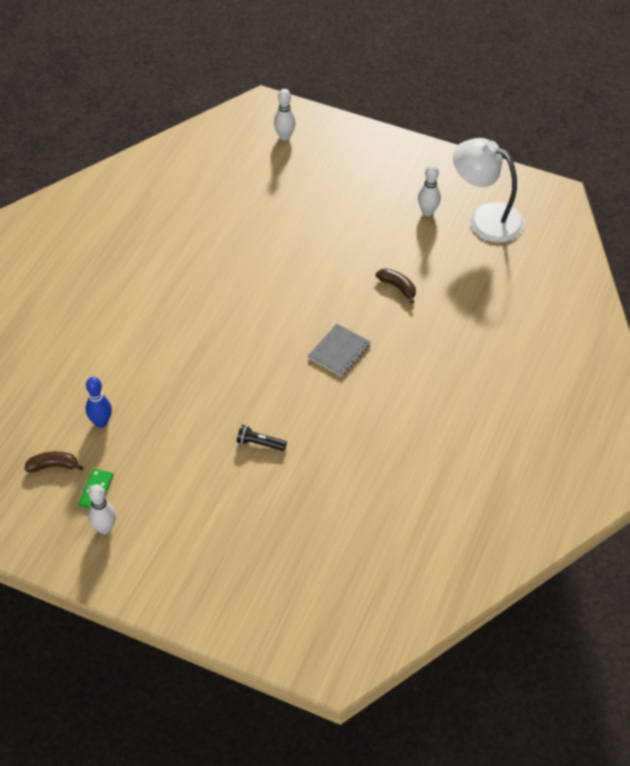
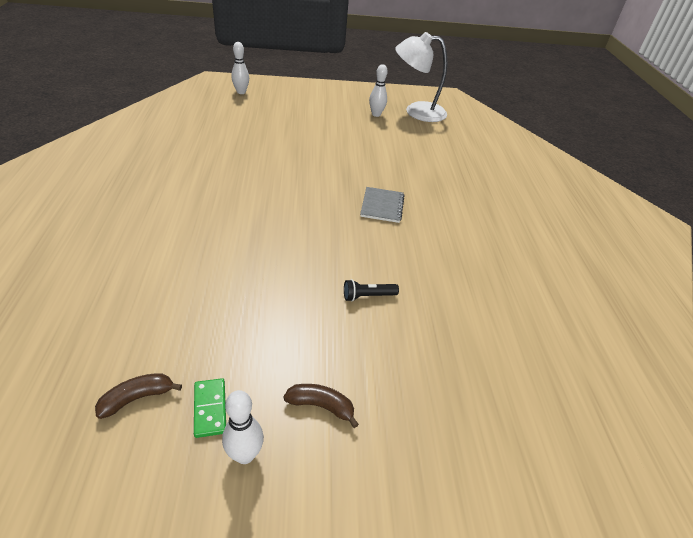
camera: 30 degrees left, 10 degrees down
blue bowling pin [86,377,112,428] -> none
brown banana [376,268,416,304] -> brown banana moved to [284,384,359,428]

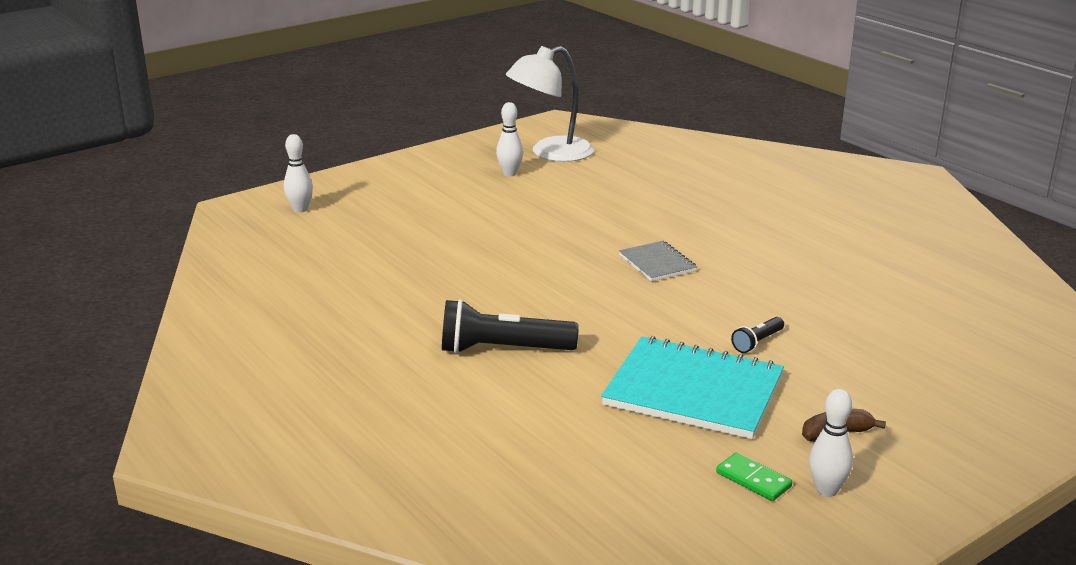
camera: 30 degrees left, 15 degrees down
brown banana [95,373,182,419] -> none
none -> black flashlight [442,299,579,354]
none -> turquoise notebook [601,336,784,439]

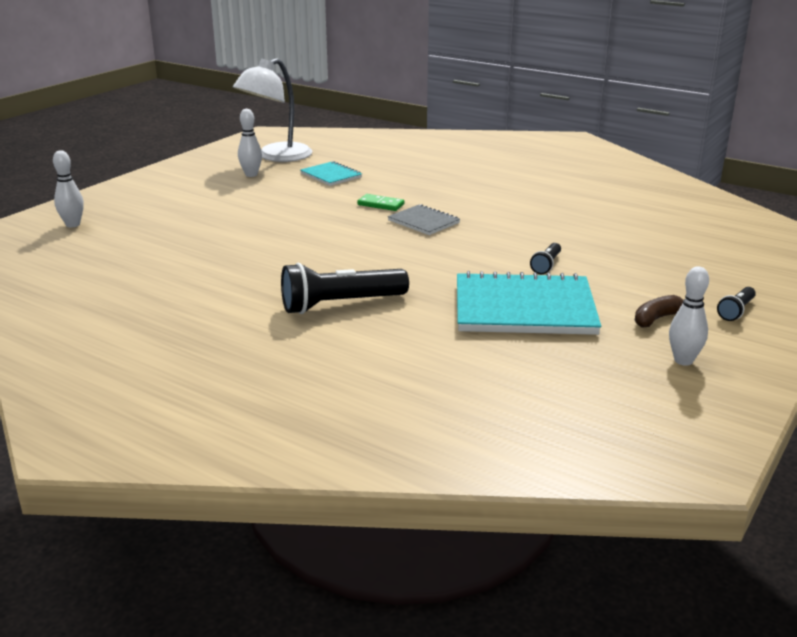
camera: 20 degrees left, 0 degrees up
green domino [716,453,792,501] -> green domino moved to [357,194,404,211]
none -> turquoise notebook [301,161,362,186]
none -> black flashlight [717,287,756,321]

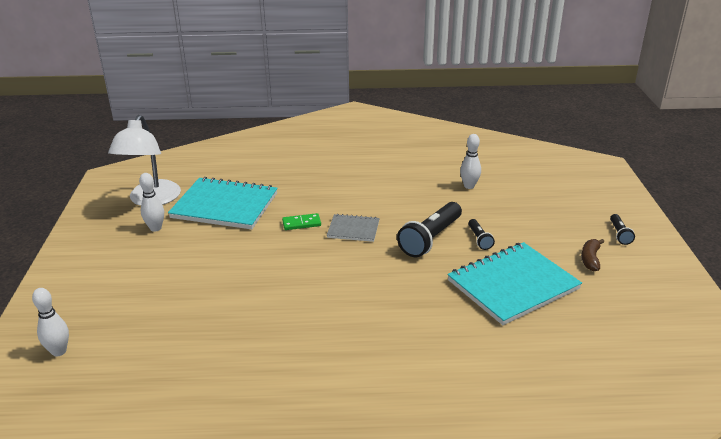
camera: 35 degrees left, 5 degrees up
black flashlight [281,263,409,314] -> black flashlight moved to [397,202,462,257]
turquoise notebook [301,161,362,186] -> turquoise notebook [168,177,278,229], size x1.95
white bowling pin [669,266,709,366] -> white bowling pin moved to [460,134,481,189]

